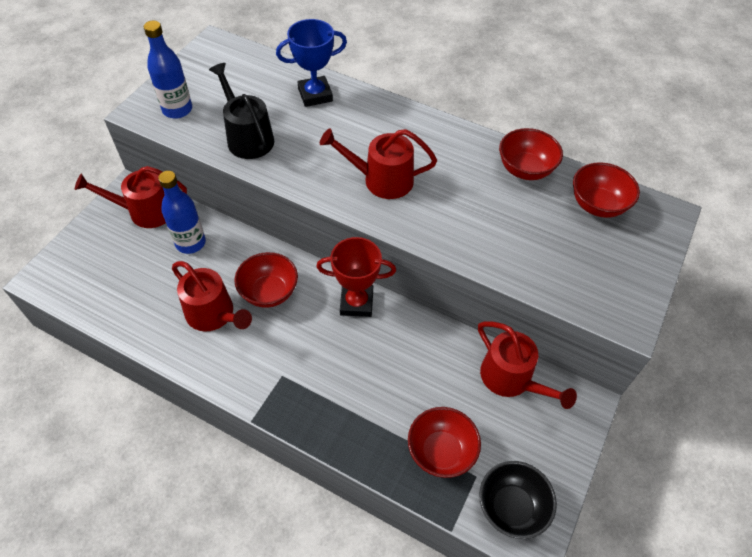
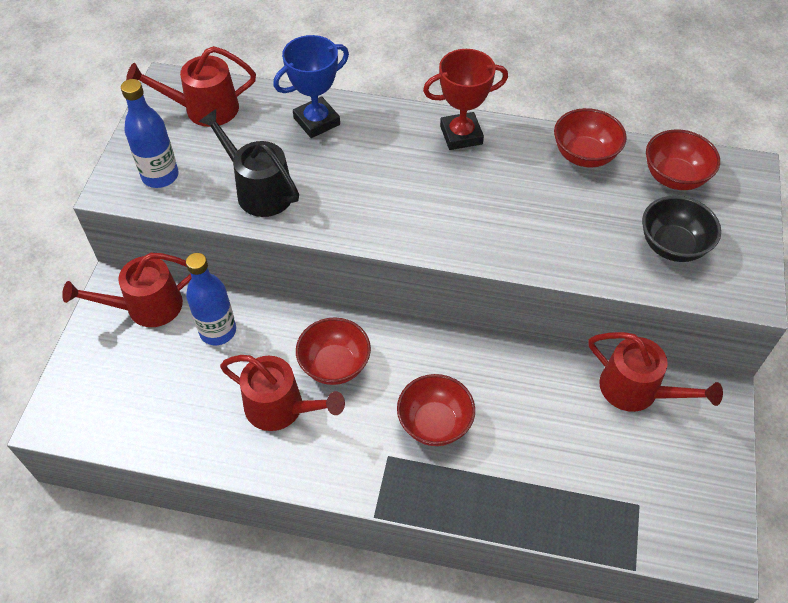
camera: 15 degrees left, 0 degrees up
red trophy [316,237,396,317] -> red trophy moved to [423,49,508,150]
red watering can [320,128,437,199] -> red watering can moved to [126,46,256,127]
red bowl [408,407,481,478] -> red bowl moved to [397,374,475,446]
black bowl [479,461,557,539] -> black bowl moved to [642,196,721,262]

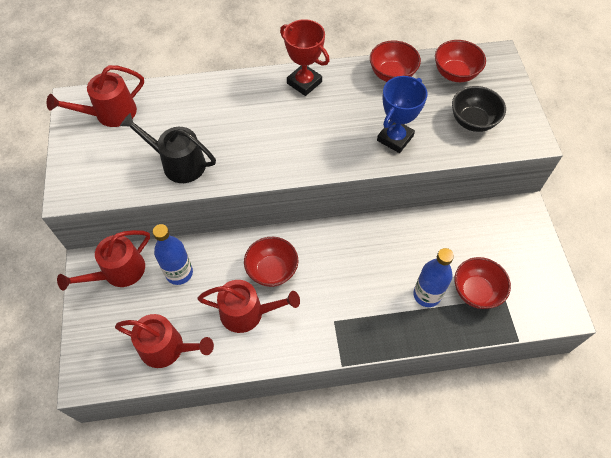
camera: 20 degrees left, 5 degrees up
blue bottle [121,79,179,188] -> blue bottle moved to [413,248,454,307]
blue trophy [273,35,349,138] -> blue trophy moved to [377,76,427,153]
red bowl [397,374,475,446] -> red bowl moved to [455,257,511,309]
red trophy [423,49,508,150] -> red trophy turned 75 degrees clockwise [280,19,330,96]
red watering can [589,332,723,412] -> red watering can moved to [115,314,214,368]

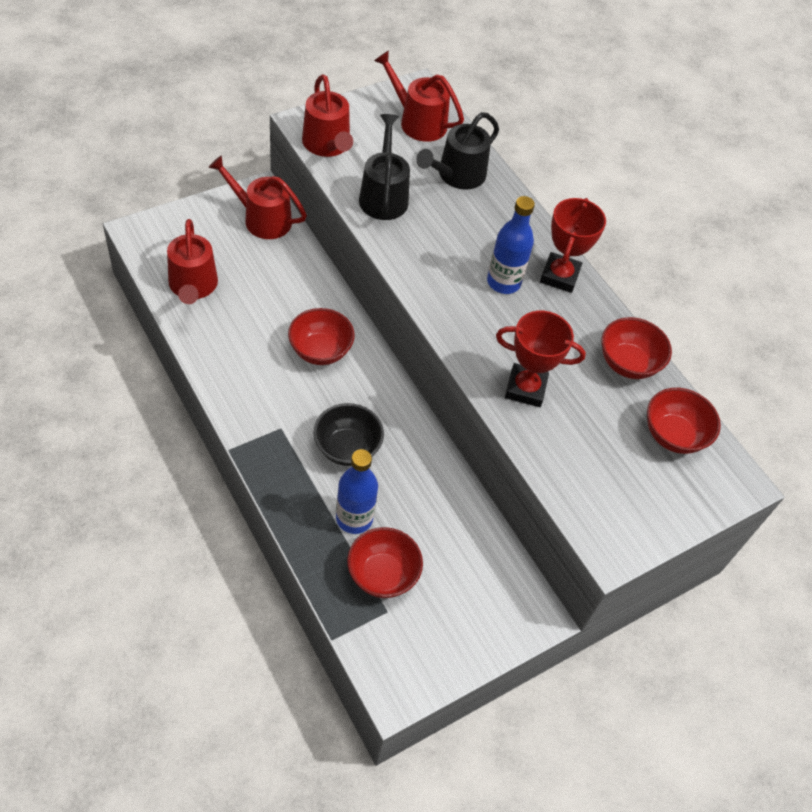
camera: 60 degrees right, 5 degrees down
blue bottle [153,224,193,285] -> blue bottle moved to [487,196,535,294]
red watering can [197,280,300,333] -> red watering can moved to [302,74,353,157]
blue trophy [377,76,427,153] -> red trophy [496,311,586,407]
black bowl [452,86,506,132] -> black bowl moved to [313,403,384,466]
none -> black watering can [416,112,499,190]

